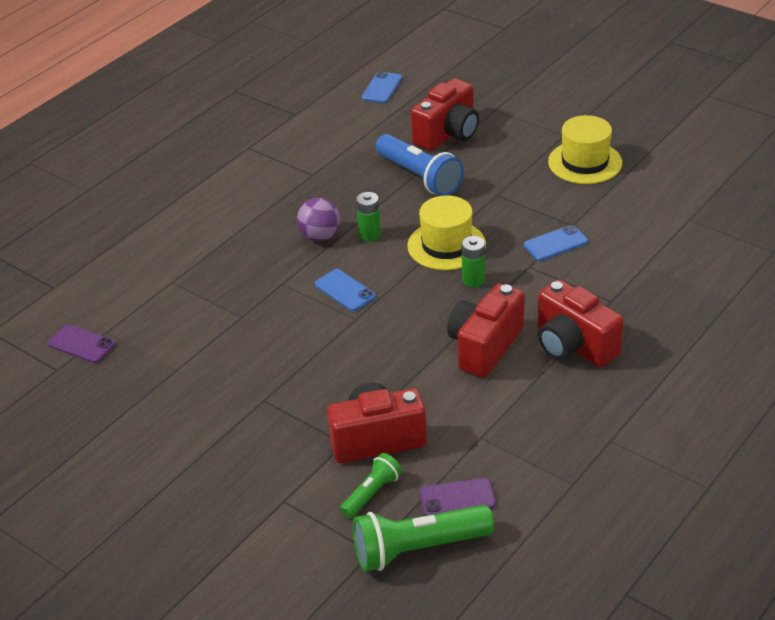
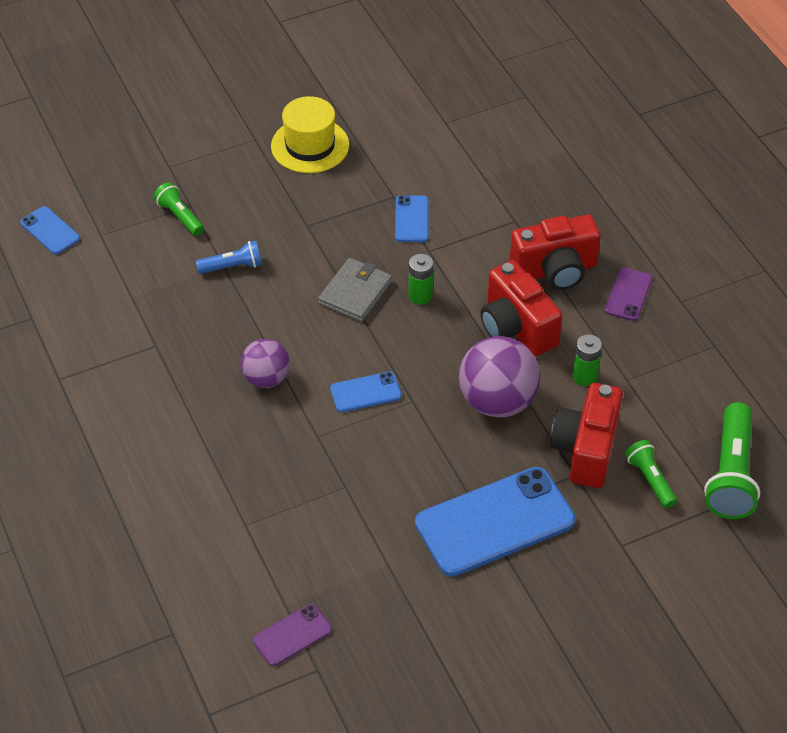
camera: 65 degrees left, 10 degrees up
green battery [356,192,381,242] -> green battery moved to [573,334,602,386]
blue flashlight [375,134,464,196] -> blue flashlight [196,241,262,274], size x0.56
yellow hat [407,195,486,270] -> grey wallet [318,258,392,322]
red camera [411,78,479,151] -> green flashlight [154,182,204,236]
purple phone [420,478,496,516] -> purple phone moved to [605,267,652,321]
none -> blue phone [415,467,575,577]
none -> purple ball [459,336,540,418]

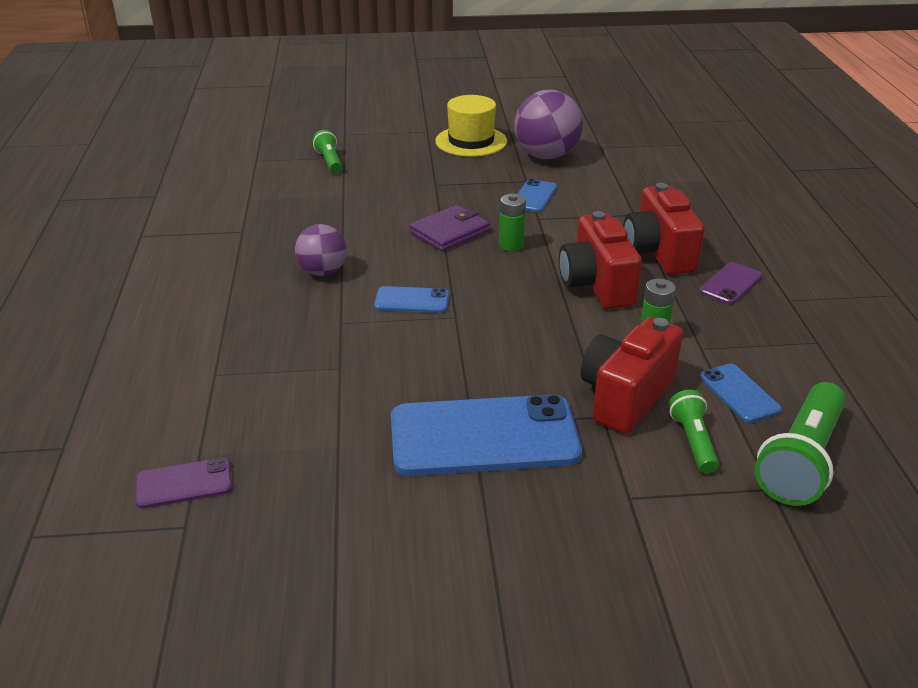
camera: 20 degrees right, 15 degrees down
blue phone [20,206,80,255] -> blue phone moved to [700,364,782,423]
blue flashlight [196,241,262,274] -> none
grey wallet [318,258,392,322] -> purple wallet [409,205,490,251]
purple ball [459,336,540,418] -> purple ball moved to [514,90,583,160]
red camera [510,215,601,290] -> red camera turned 75 degrees clockwise [623,183,705,275]

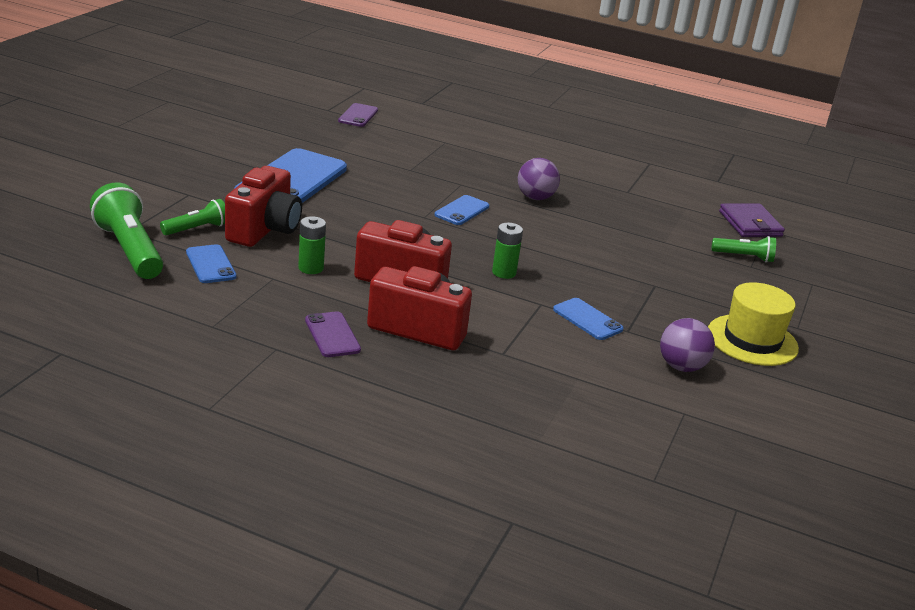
camera: 115 degrees right, 5 degrees down
purple wallet [409,205,490,251] -> purple wallet moved to [719,204,785,237]
purple ball [514,90,583,160] -> purple ball [660,318,715,372], size x0.62
red camera [581,317,683,434] -> red camera turned 45 degrees clockwise [225,166,302,247]
green flashlight [669,390,719,473] -> green flashlight turned 60 degrees counterclockwise [160,199,225,236]
blue phone [700,364,782,423] -> blue phone turned 60 degrees clockwise [186,244,236,283]

